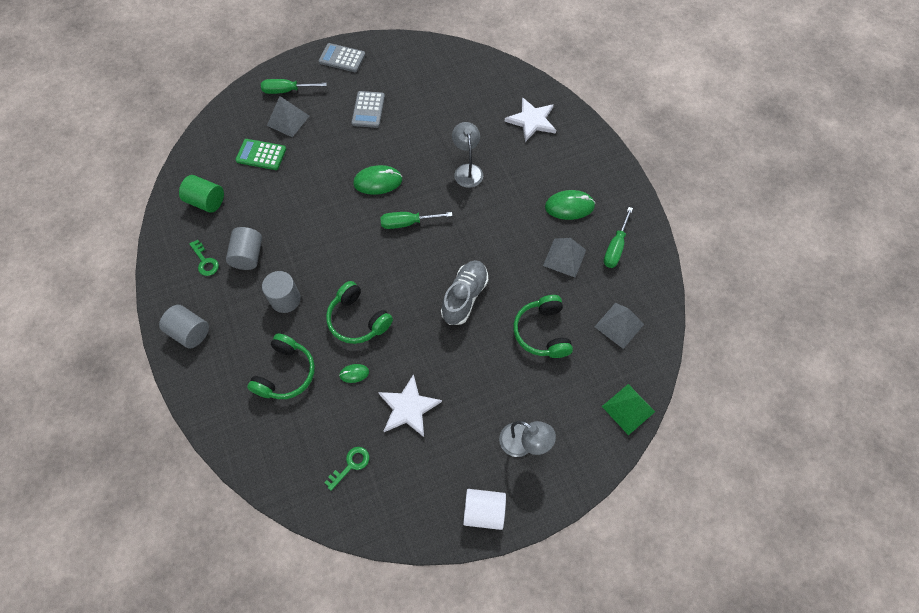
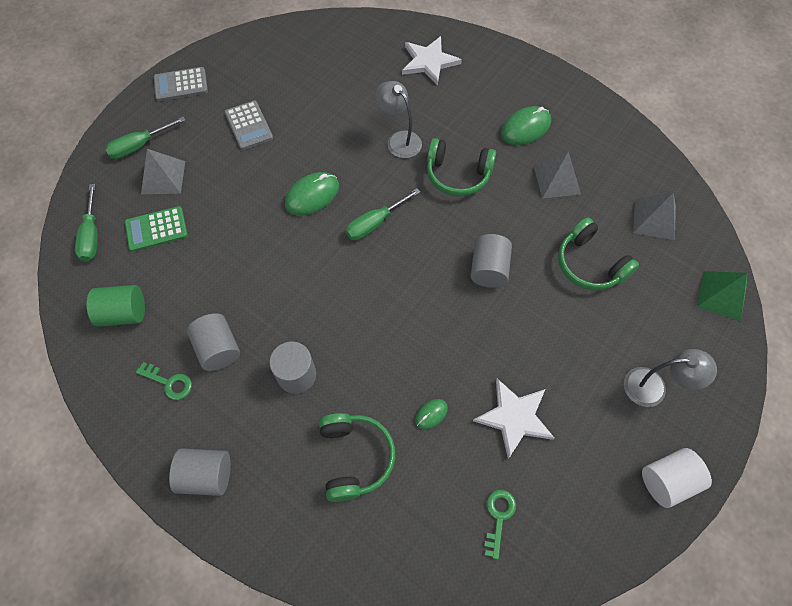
camera: 30 degrees left, 0 degrees up
green headphones [326,281,393,344] -> green headphones moved to [427,138,496,197]
grey shoe [441,260,488,325] -> grey cylinder [470,234,512,288]
green screwdriver [604,207,633,268] -> green screwdriver moved to [75,184,98,262]

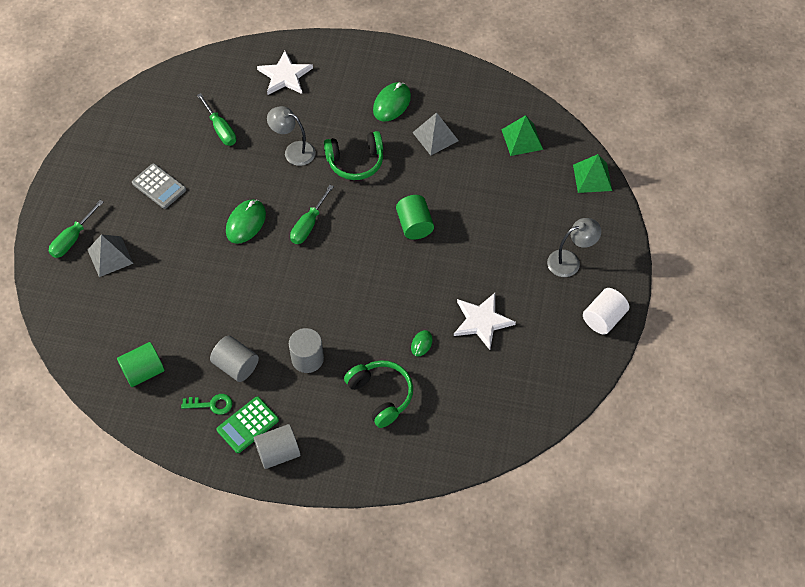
camera: 25 degrees left, 5 degrees down
green screwdriver [75,184,98,262] -> green screwdriver moved to [197,93,236,146]
green calculator [125,206,188,252] -> green calculator moved to [217,396,279,453]
grey calculator [154,67,208,101] -> none
grey cylinder [470,234,512,288] -> green cylinder [396,195,434,240]
green key [484,490,516,560] -> none
green headphones [558,217,639,290] -> none
grey pyramid [633,192,676,240] -> green pyramid [501,115,543,156]

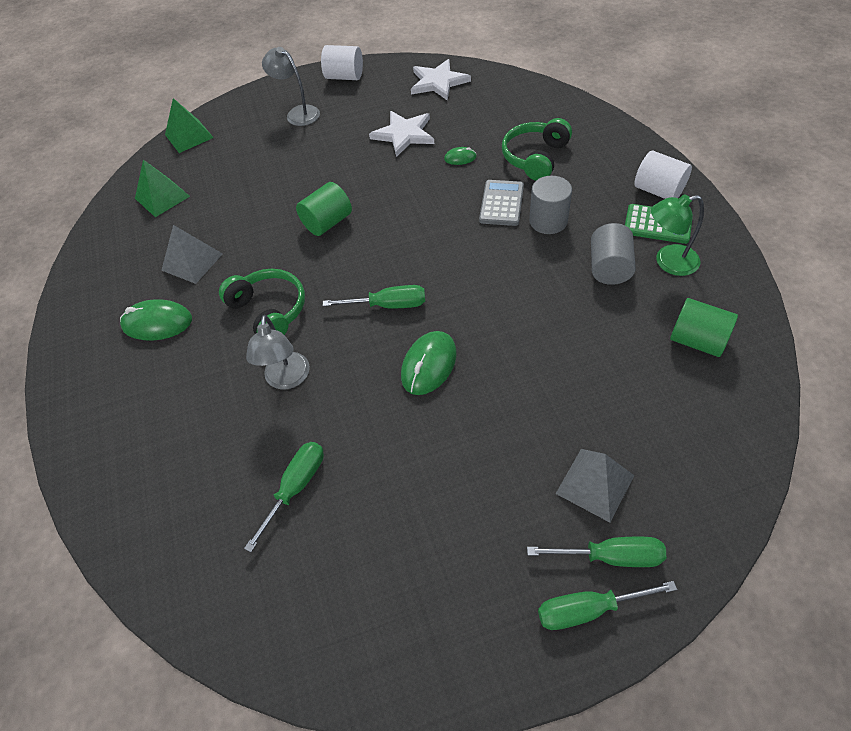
camera: 115 degrees left, 5 degrees down
grey calculator [132,163,186,209] -> grey calculator moved to [479,180,524,226]
green key [181,394,233,415] -> green lamp [651,194,704,276]
green mouse [226,200,266,244] -> green mouse turned 60 degrees counterclockwise [401,331,457,395]
grey cylinder [254,424,300,469] -> white cylinder [634,150,692,199]
white star [257,51,313,95] -> white star moved to [411,59,471,100]
none -> green screwdriver [538,581,677,630]

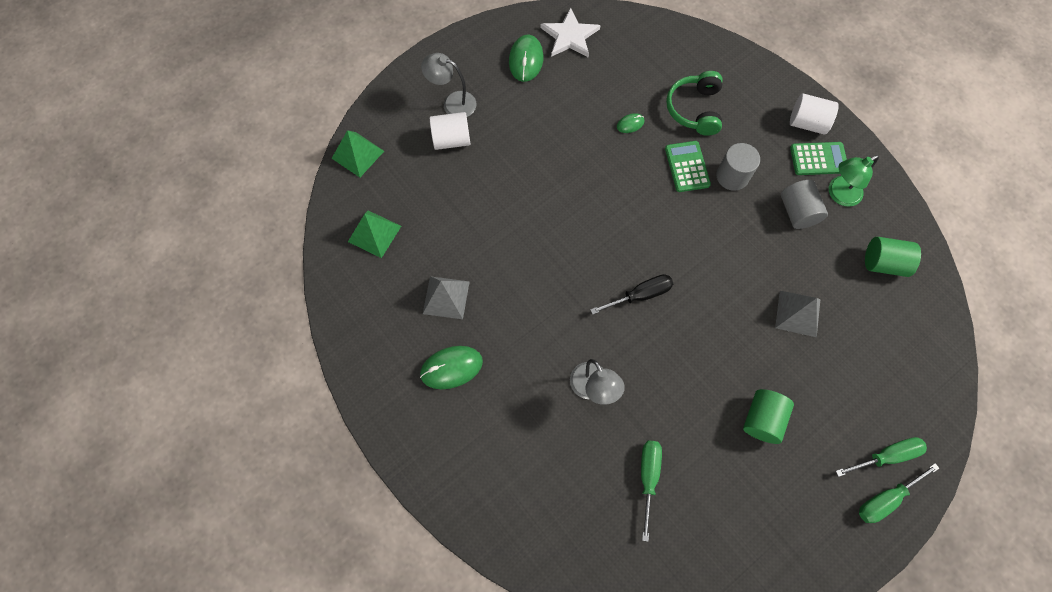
camera: 25 degrees left, 15 degrees up
green headphones [219,269,305,335] -> none
green cylinder [296,182,352,236] -> green cylinder moved to [743,389,794,444]
white cylinder [321,45,363,80] -> white cylinder moved to [430,112,470,150]
green screwdriver [323,285,425,309] -> black screwdriver [590,274,673,315]
white star [369,111,434,157] -> none
green mouse [401,331,457,395] -> green mouse moved to [509,35,543,82]
grey calculator [479,180,524,226] -> green calculator [665,141,711,192]
grey pyramid [556,449,634,522] -> grey pyramid moved to [775,291,820,337]

